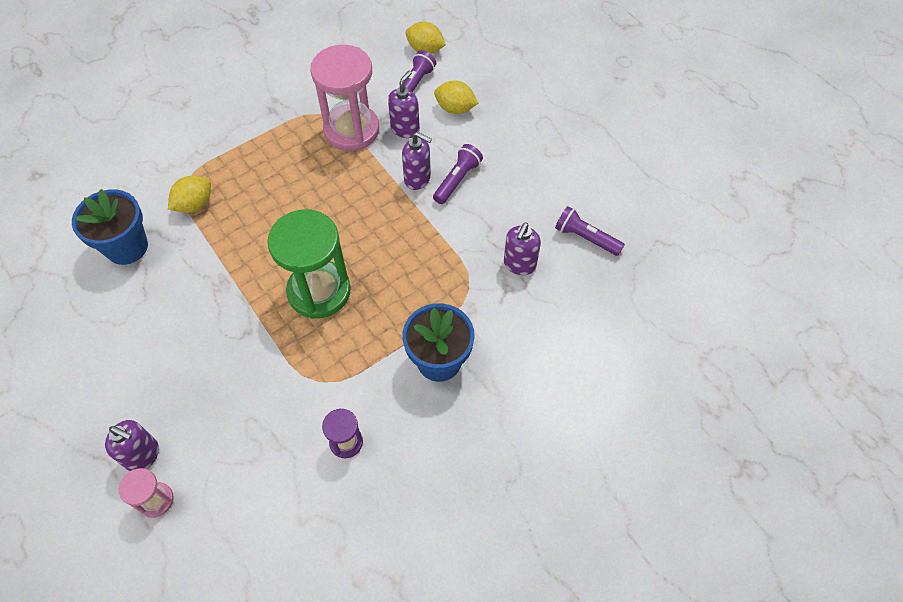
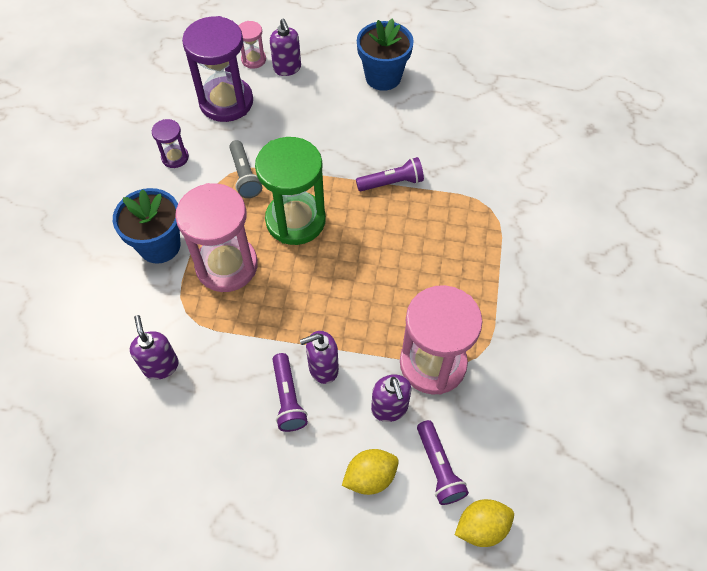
camera: 135 degrees right, 0 degrees up
blue flower pot [72,189,148,265] -> blue flower pot moved to [357,18,414,91]
purple soap dispenser [105,420,159,471] -> purple soap dispenser turned 90 degrees counterclockwise [270,18,301,76]
yellow lemon [168,176,211,213] -> none
purple flashlight [555,206,625,256] -> purple flashlight moved to [356,157,424,191]
none -> pink hourglass [175,183,258,292]
none -> purple hourglass [182,16,253,122]
none -> grey flashlight [229,140,262,198]

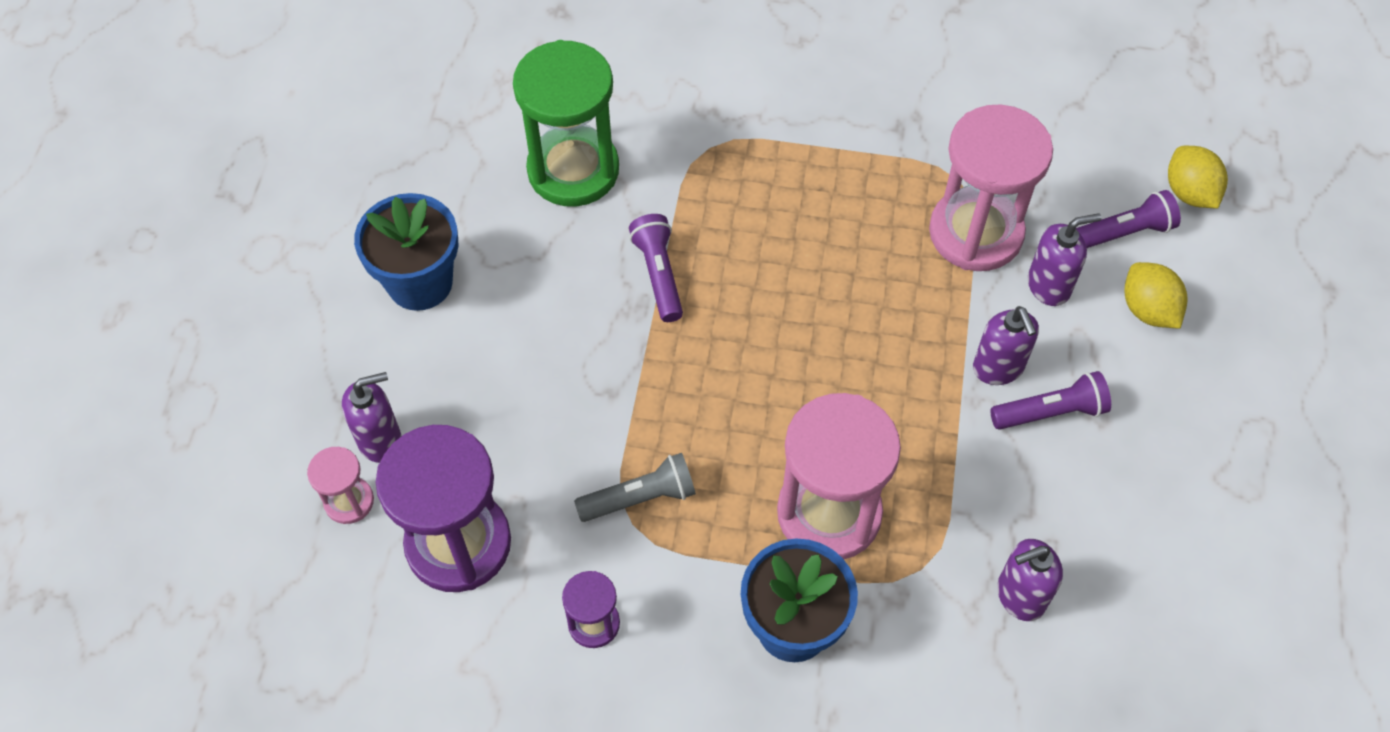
camera: 90 degrees left, 0 degrees up
green hourglass [255,137,326,245] -> green hourglass moved to [513,40,619,207]

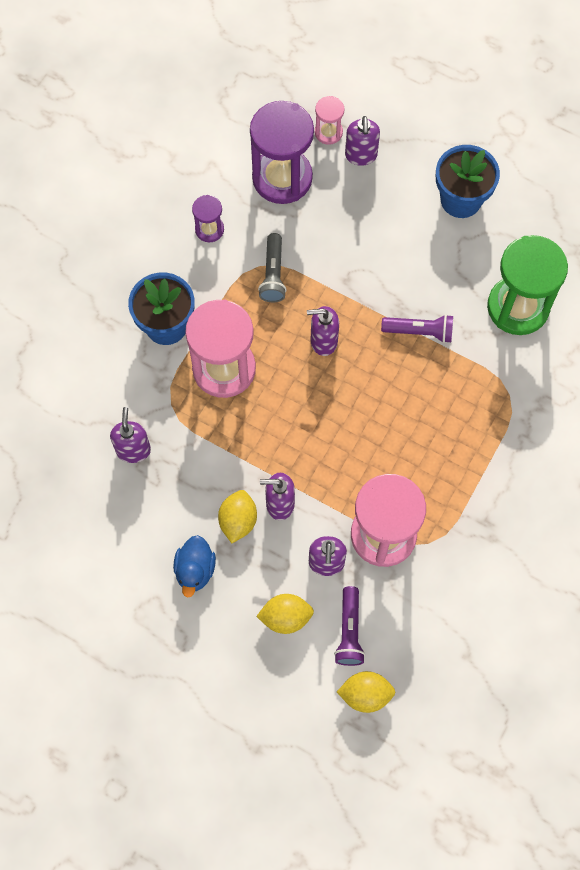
camera: 110 degrees right, 10 degrees up
purple flashlight [990,371,1111,430] -> yellow lemon [218,490,257,543]
none -> blue duck [173,535,216,598]
none -> purple soap dispenser [307,306,339,356]

